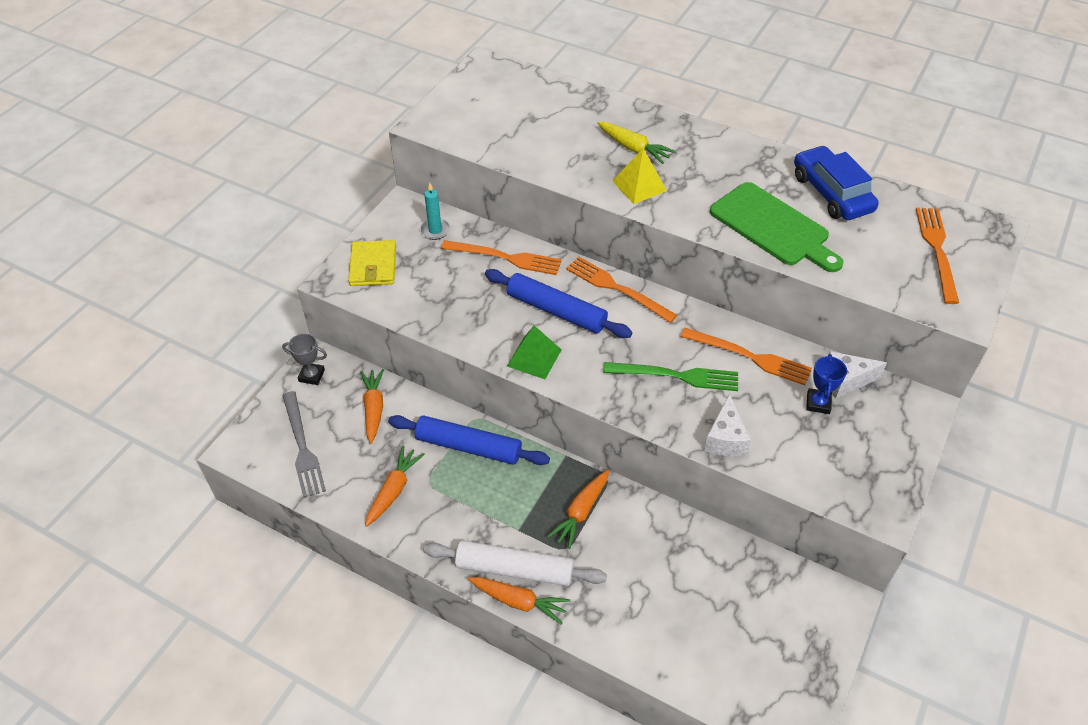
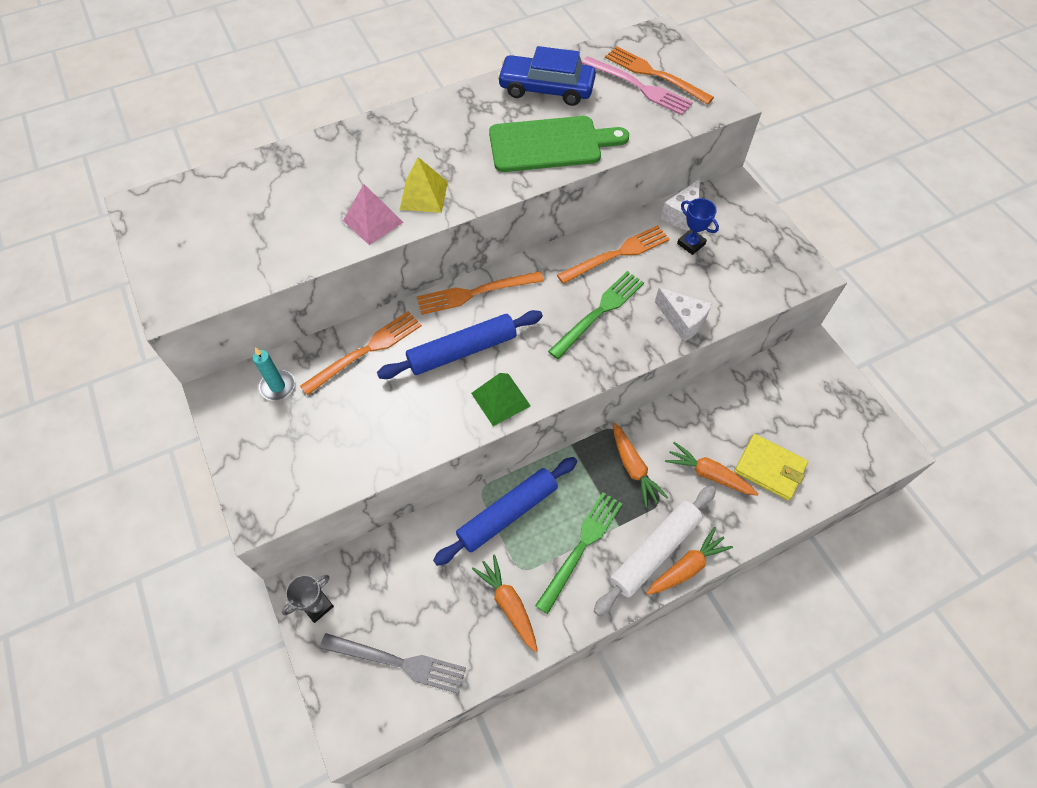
camera: 55 degrees left, 10 degrees up
yellow wallet [348,240,396,286] -> yellow wallet moved to [734,434,808,501]
orange carrot [360,369,384,444] -> orange carrot moved to [665,442,759,496]
yellow carrot [597,122,676,164] -> none
none -> pink pyramid [343,184,404,245]
none -> green fork [535,492,622,614]
none -> pink fork [582,56,693,115]

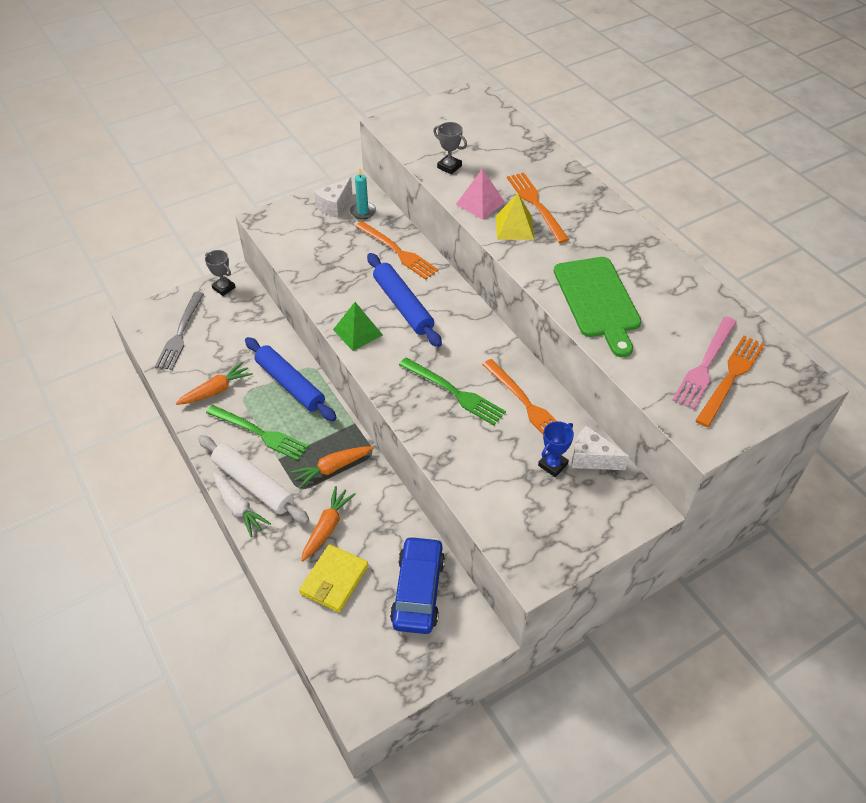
camera: 85 degrees right, 10 degrees down
orange fork [417,271,544,315] -> orange fork moved to [507,172,569,243]
blue car [497,46,596,106] -> blue car moved to [390,536,445,634]
orange carrot [646,527,733,595] -> white carrot [213,472,271,537]
white cheese [655,288,712,342] -> white cheese moved to [314,177,352,218]
none -> grey trophy [433,122,467,174]

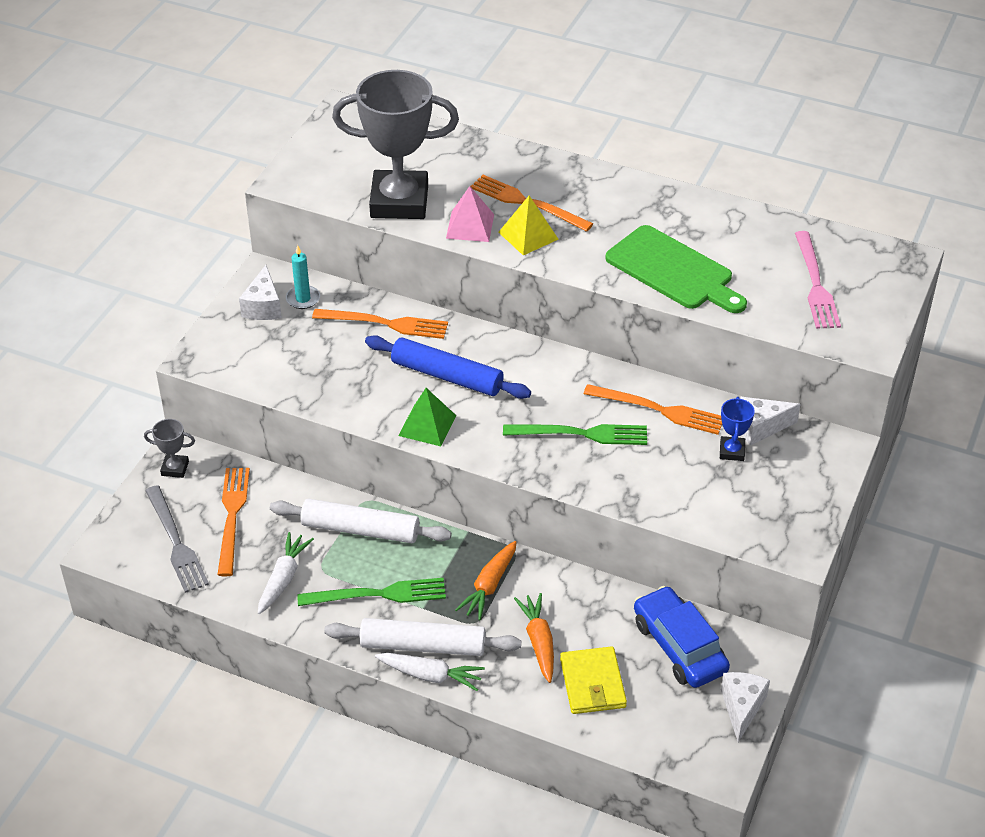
camera: 35 degrees left, 5 degrees down
orange carrot [176,362,253,405] -> white carrot [258,532,314,614]
blue rolling pin [245,337,337,421] -> white rolling pin [270,499,452,543]
grey trophy [433,122,467,174] -> grey trophy [332,70,459,219], size x2.42
orange fork [695,335,765,427] -> orange fork moved to [217,468,250,576]
none -> white cheese [721,672,770,742]

